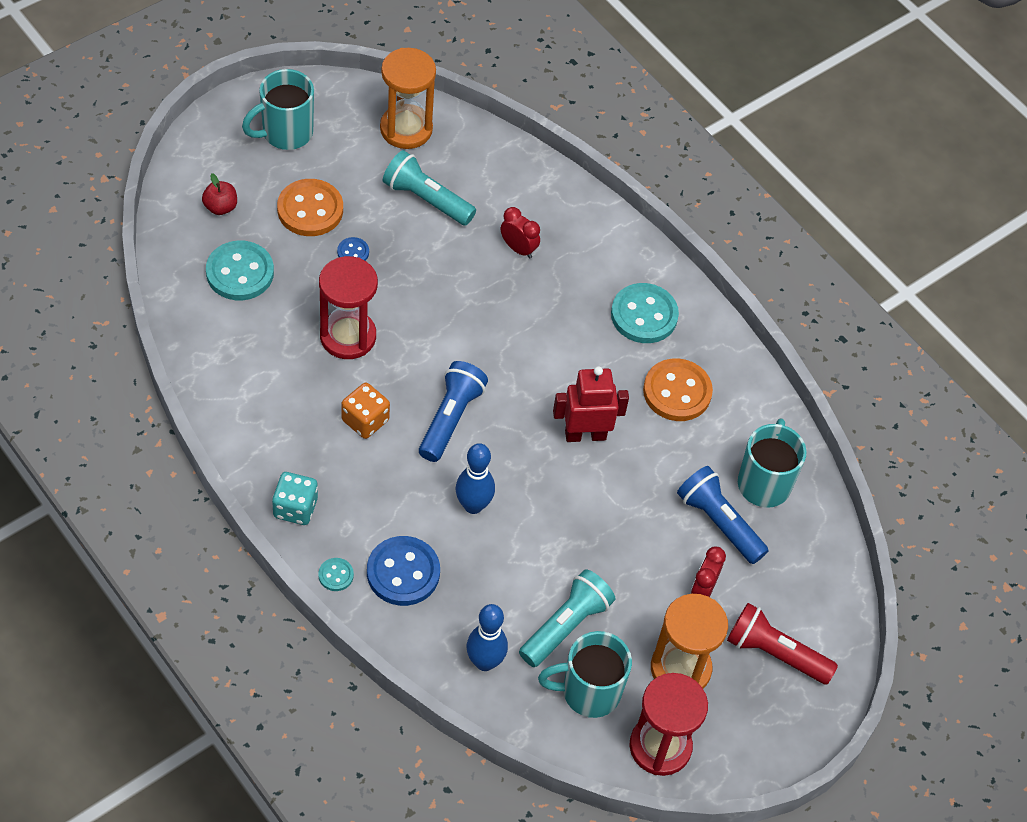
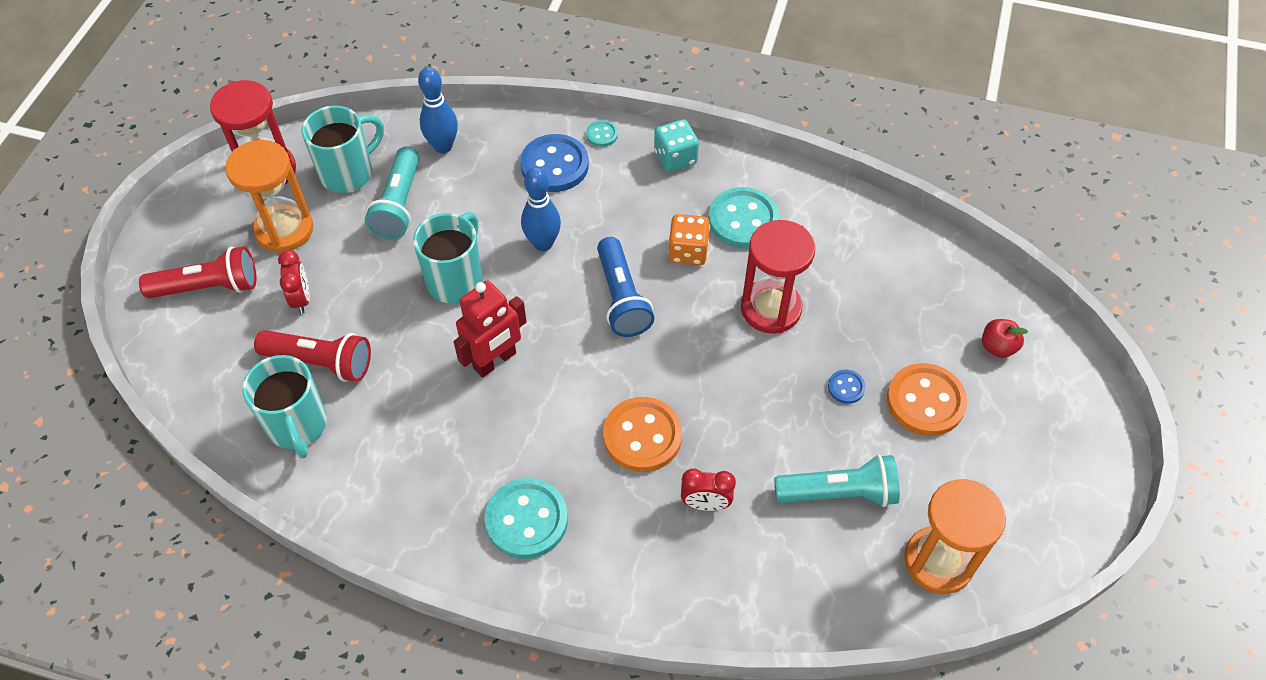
camera: 150 degrees right, 0 degrees up
turquoise button [206,241,274,300] -> turquoise button moved to [708,187,779,248]
turquoise mug [242,69,314,150] -> turquoise mug moved to [413,212,483,303]
orange button [643,359,713,421] -> orange button moved to [603,397,682,472]
blue flashlight [677,466,769,564] -> red flashlight [254,330,371,382]

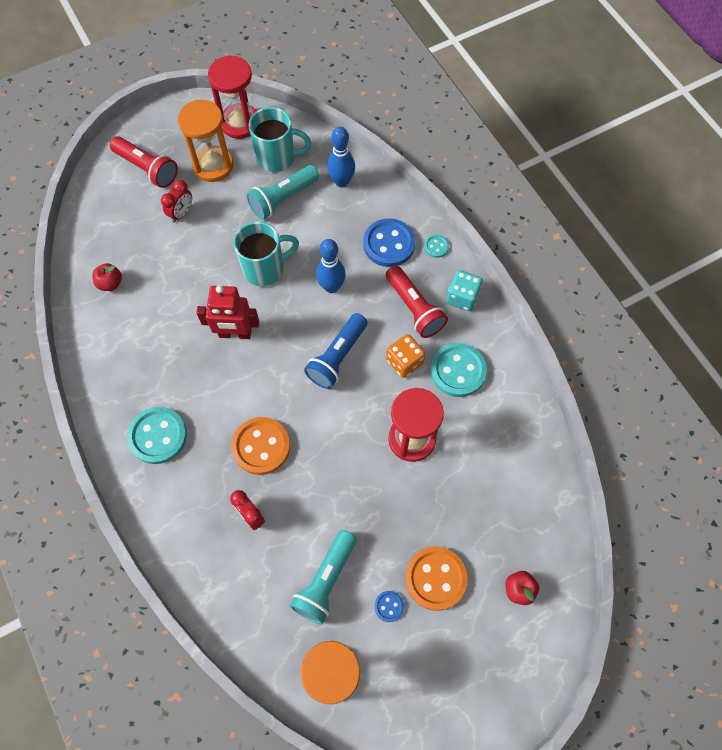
camera: 45 degrees right, 10 degrees up
turquoise mug [242,355,327,459] -> red apple [92,263,122,291]
red flashlight [254,330,371,382] -> red flashlight moved to [386,265,448,338]
turquoise flashlight [774,454,900,507] -> turquoise flashlight turned 75 degrees clockwise [290,530,357,625]
blue button [828,369,866,404] -> blue button moved to [374,591,404,622]

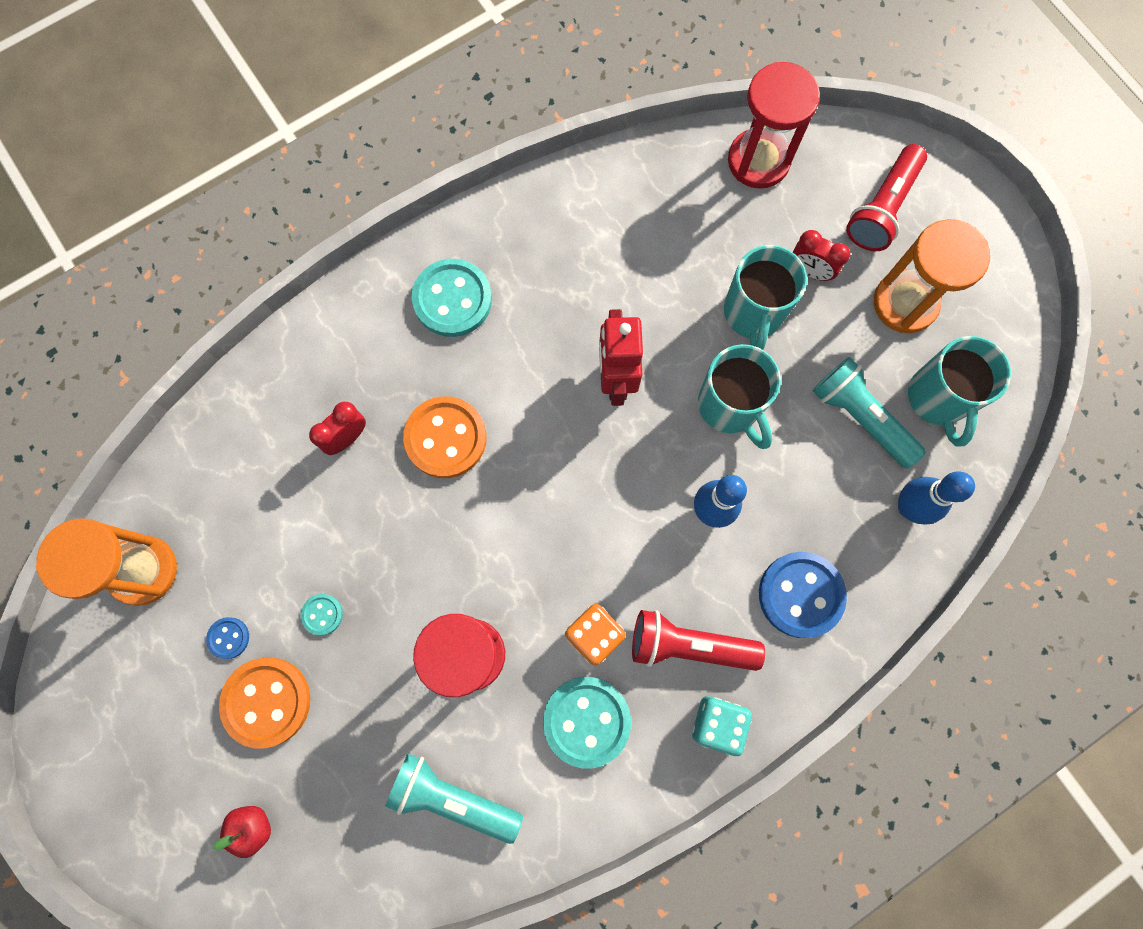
camera: 85 degrees right, 10 degrees up
red apple [92,263,122,291] -> none
red hourglass [208,56,257,139] -> red hourglass moved to [728,62,820,189]
turquoise flashlight [290,530,357,625] -> turquoise flashlight moved to [385,754,523,844]
blue flashlight [304,313,368,389] -> none
red flashlight [386,265,448,338] -> red flashlight turned 45 degrees clockwise [632,610,765,671]
turquoise button [424,235,449,258] -> turquoise button moved to [301,594,343,635]
none -> turquoise mug [724,245,807,350]

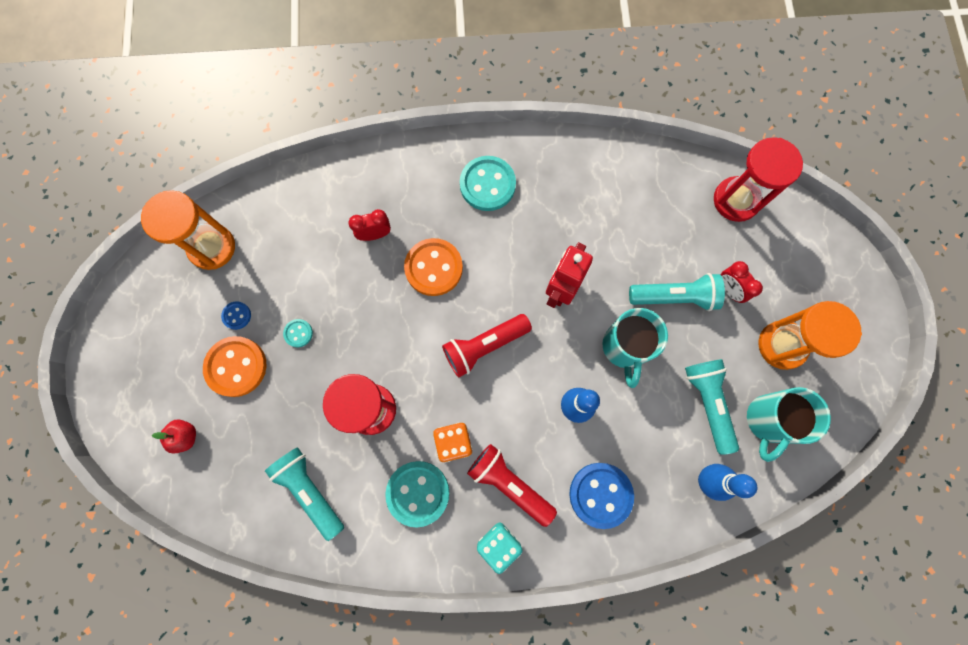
camera: 30 degrees right, 0 degrees up
turquoise mug [724,245,807,350] -> turquoise flashlight [629,273,725,311]
red flashlight [846,144,927,251] -> red flashlight moved to [442,314,532,377]

